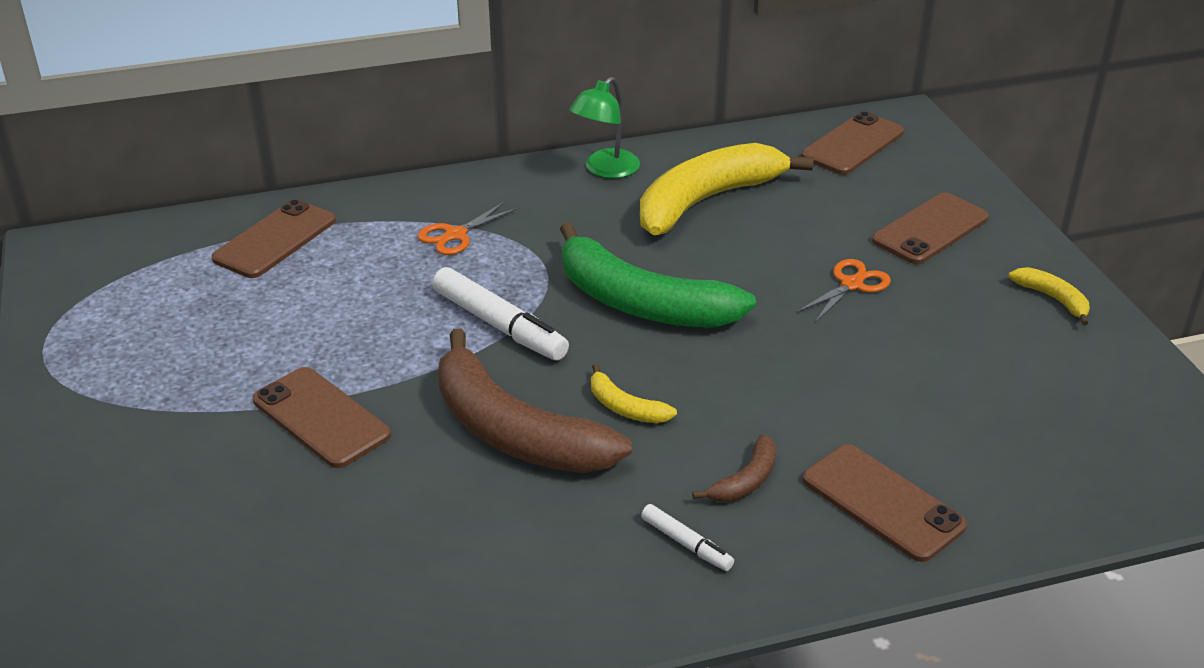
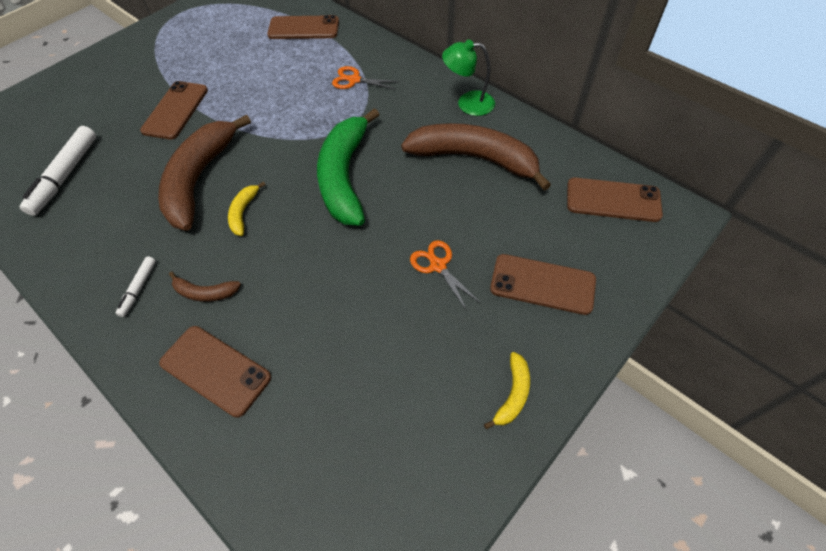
camera: 60 degrees right, 20 degrees up
white marker [433,267,569,360] -> white marker moved to [20,126,96,216]
yellow banana [640,143,813,235] -> brown banana [401,123,551,191]
orange scissors [796,259,891,322] -> orange scissors turned 135 degrees counterclockwise [410,240,480,311]
brown phone [802,444,967,562] -> brown phone turned 75 degrees counterclockwise [159,326,271,418]

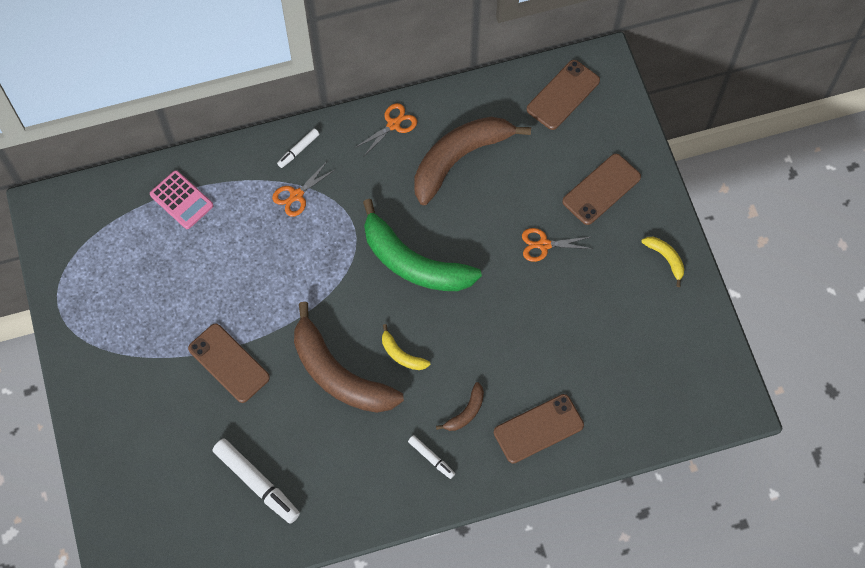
camera: 60 degrees left, 10 degrees up
brown phone [267,15,339,39] -> pink calculator [150,170,214,229]
green lamp [442,40,495,116] -> orange scissors [355,103,417,157]
none -> white marker [277,129,319,168]

